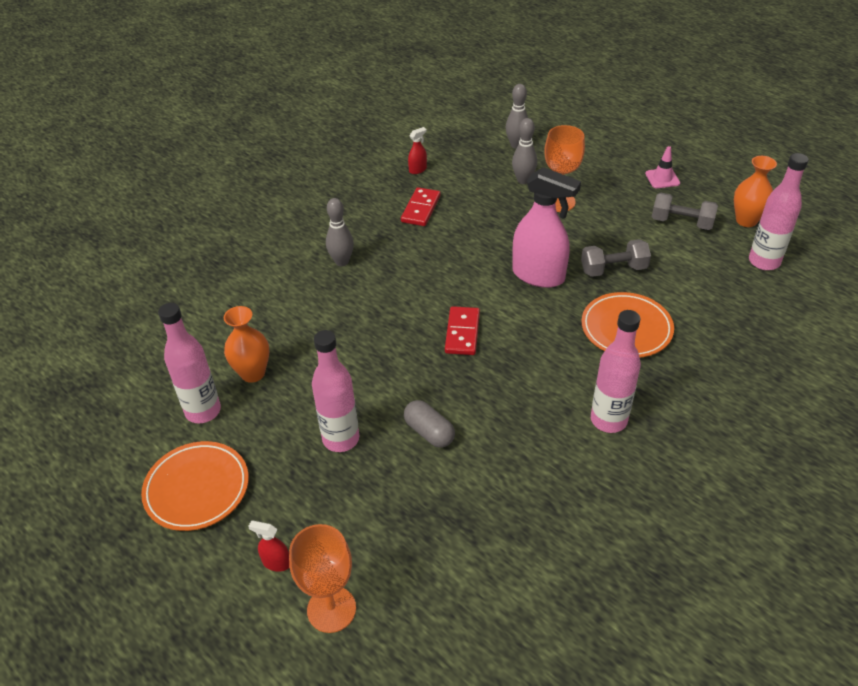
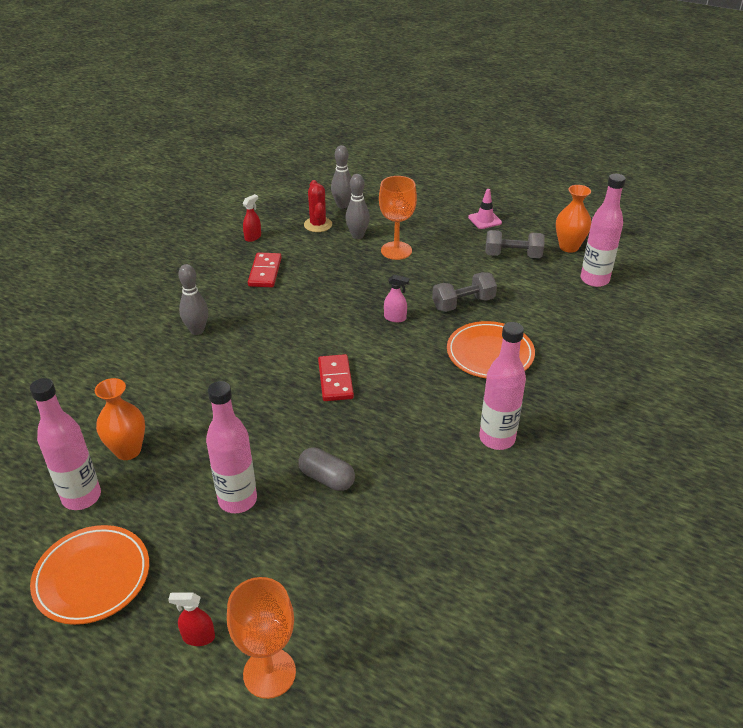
camera: 15 degrees left, 5 degrees down
pink spray bottle [512,167,581,288] -> pink spray bottle [384,275,409,322], size x0.42
none -> red cactus [304,180,332,232]

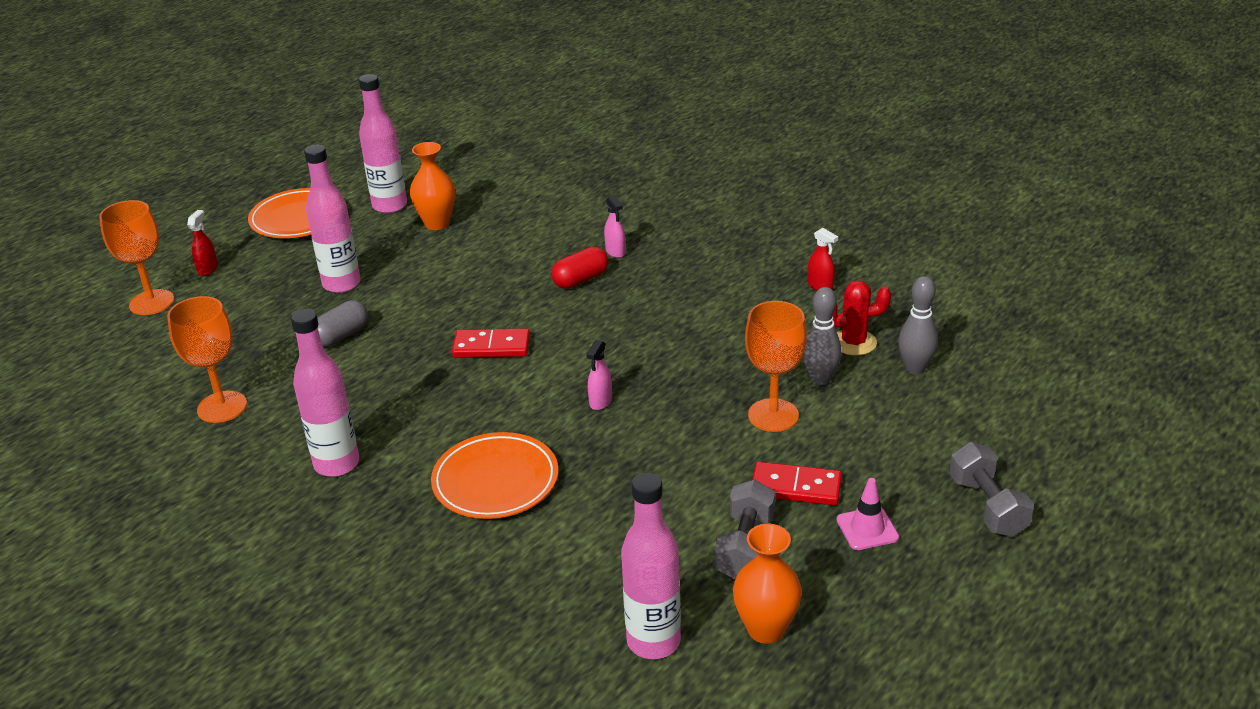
camera: 100 degrees right, 5 degrees down
grey bowling pin [178,264,208,335] -> pink spray bottle [604,195,626,258]
red domino [248,252,282,287] -> red domino moved to [752,462,842,506]
grey dumbbell [432,272,497,312] -> grey dumbbell moved to [949,442,1034,537]
none -> orange goblet [167,296,247,423]
none -> red capsule [551,247,609,289]

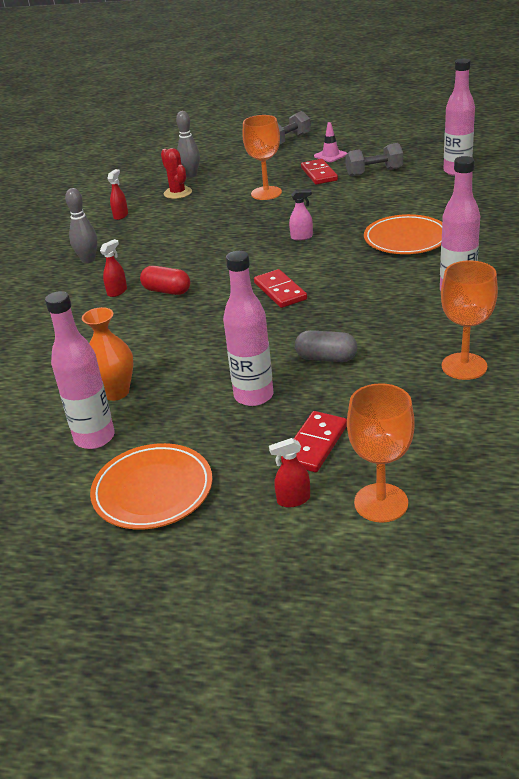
camera: 115 degrees left, 0 degrees up
pink spray bottle [604,195,626,258] -> red spray bottle [100,239,127,297]
orange vase [733,524,802,644] -> none
grey bowling pin [803,287,842,385] -> grey bowling pin moved to [65,188,97,263]
none -> red domino [281,411,347,472]

